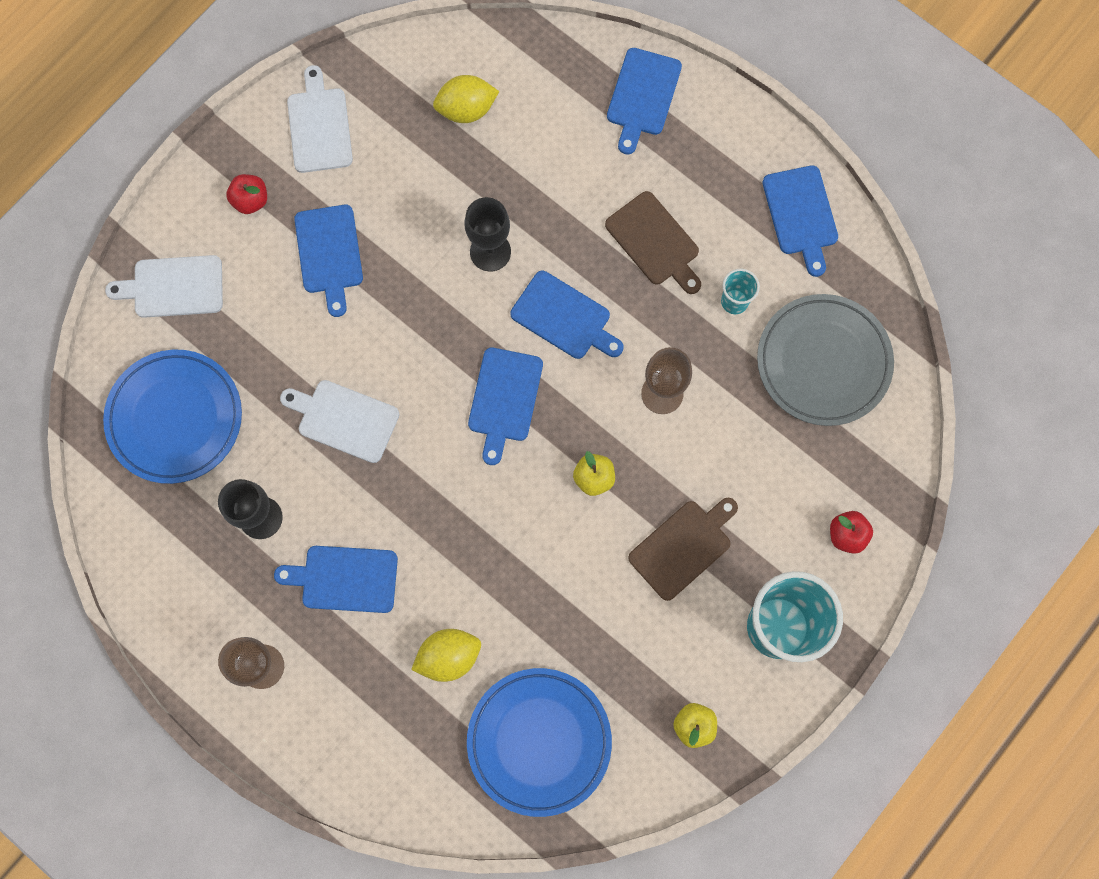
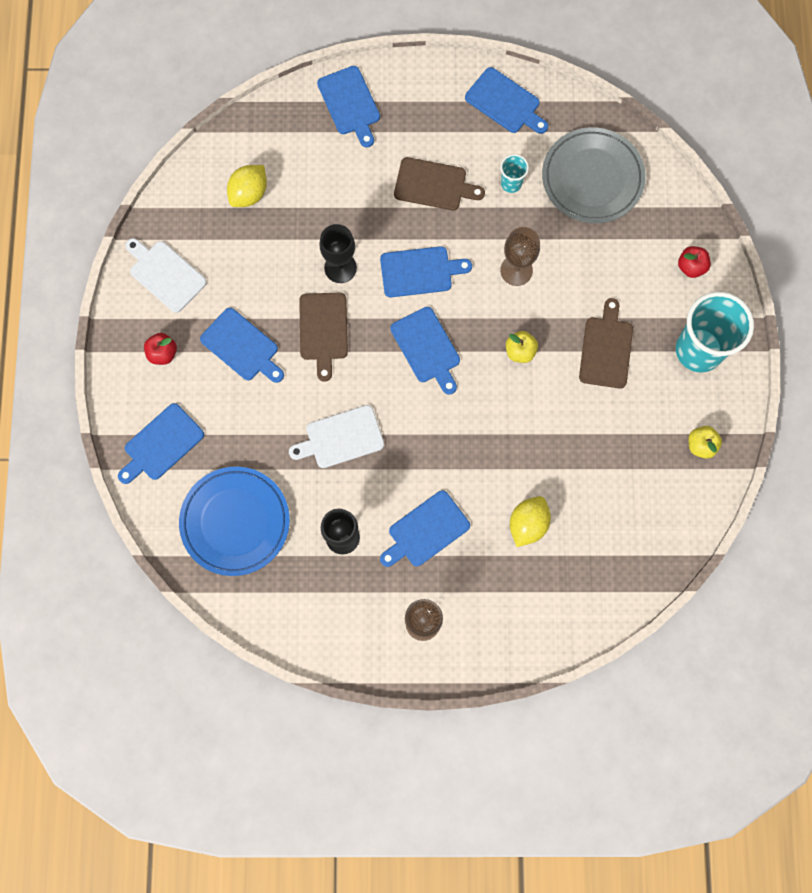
camera: 40 degrees left, 0 degrees up
white cutting board [105,255,223,318] -> blue cutting board [118,403,204,484]
blue plate [467,668,612,817] -> none
none -> brown cutting board [299,293,348,382]

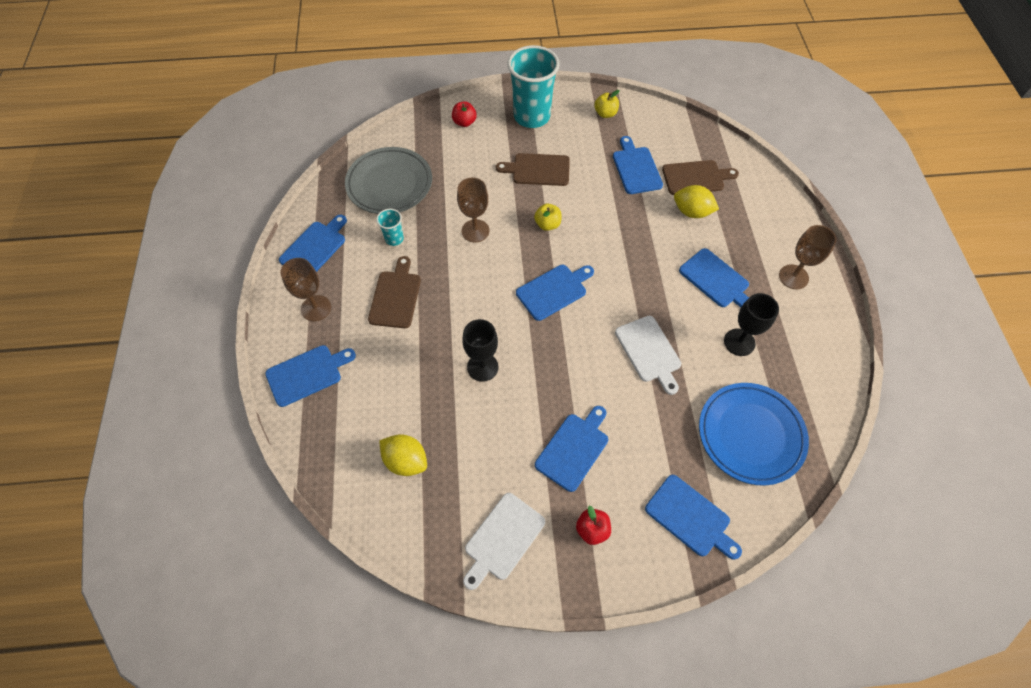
camera: 95 degrees left, 15 degrees down
brown cutting board [299,293,348,382] -> brown cutting board moved to [662,160,739,195]
blue cutting board [380,246,472,297] -> blue cutting board moved to [613,136,663,194]
none -> brown goblet [280,258,331,321]

